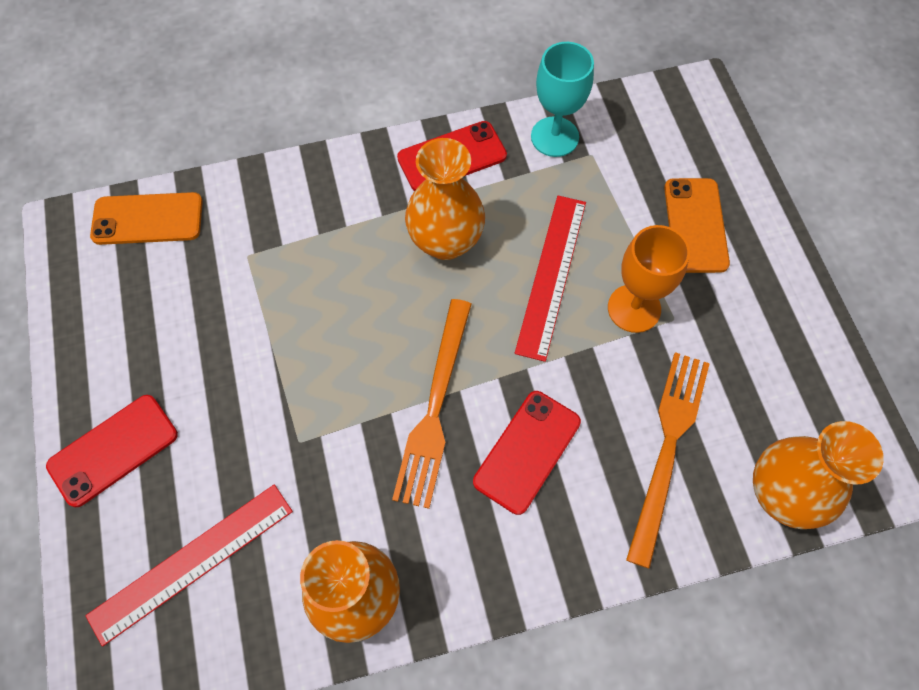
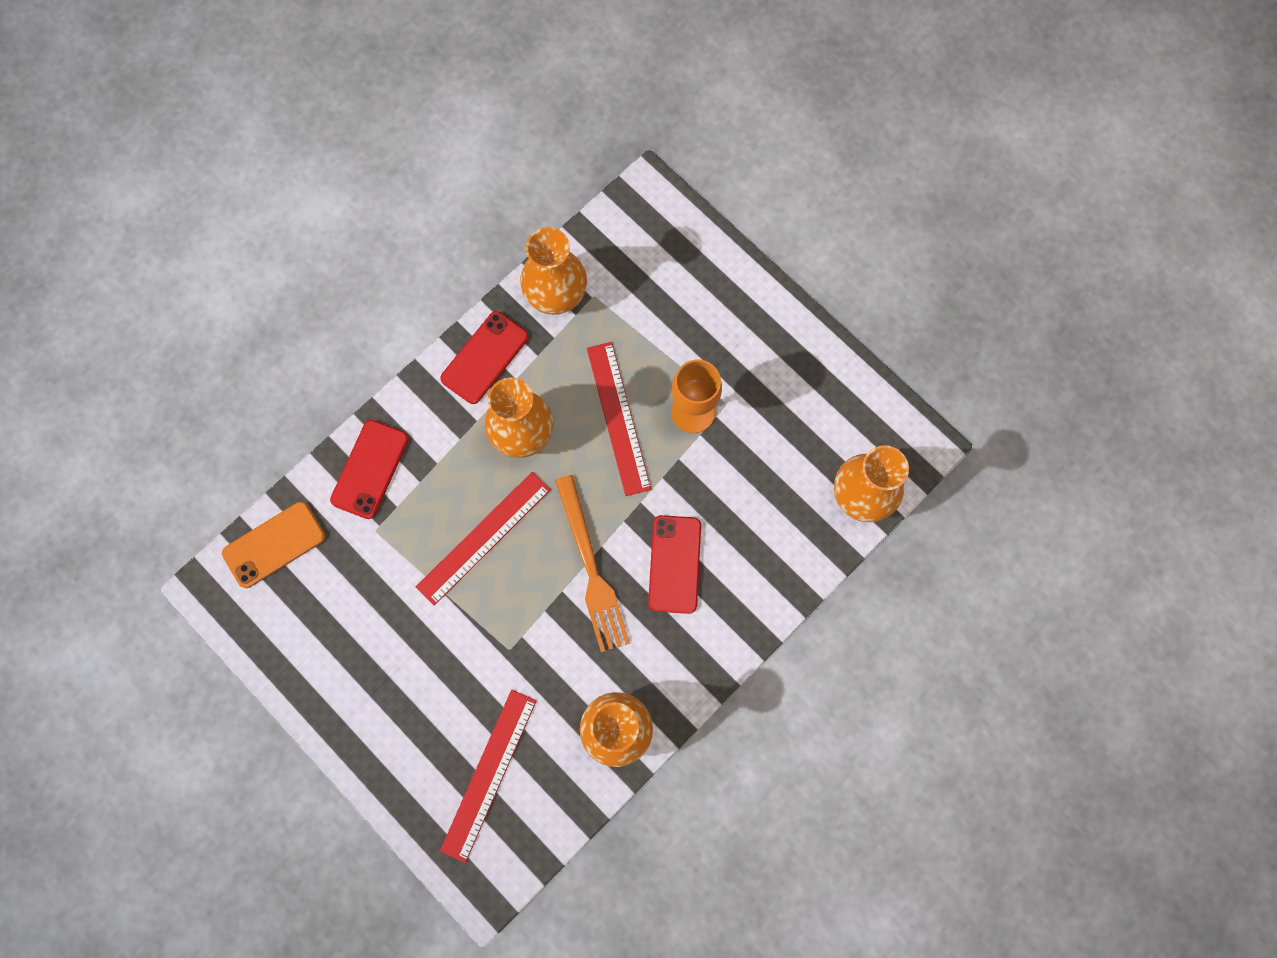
camera: 30 degrees left, 10 degrees up
red phone [46,395,178,507] -> red phone moved to [330,420,409,519]
turquoise goblet [531,42,594,157] -> orange vase [520,227,587,315]
orange fork [626,352,710,569] -> none
orange phone [664,178,730,273] -> none
none -> red ruler [416,472,551,606]

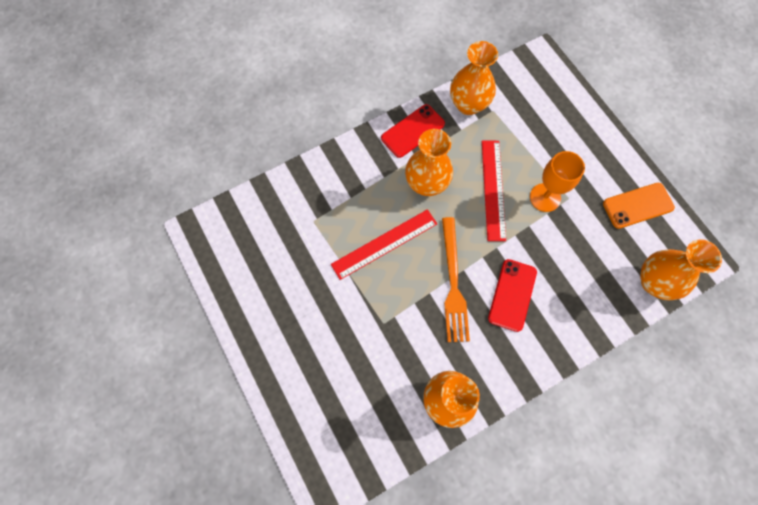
camera: 15 degrees right, 5 degrees down
orange phone [222,502,325,588] -> orange phone moved to [603,183,675,229]
red phone [330,420,409,519] -> none
red ruler [440,690,537,863] -> none

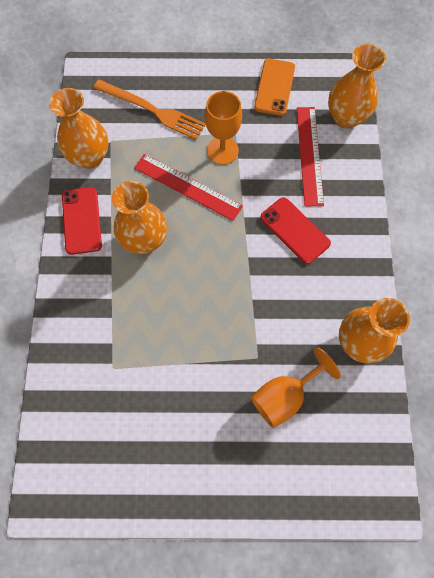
camera: 60 degrees left, 0 degrees up
red ruler [331,209,437,280] -> red ruler moved to [297,107,324,206]
orange fork [442,217,470,342] -> orange fork moved to [93,80,206,140]
none -> orange goblet [251,347,341,428]

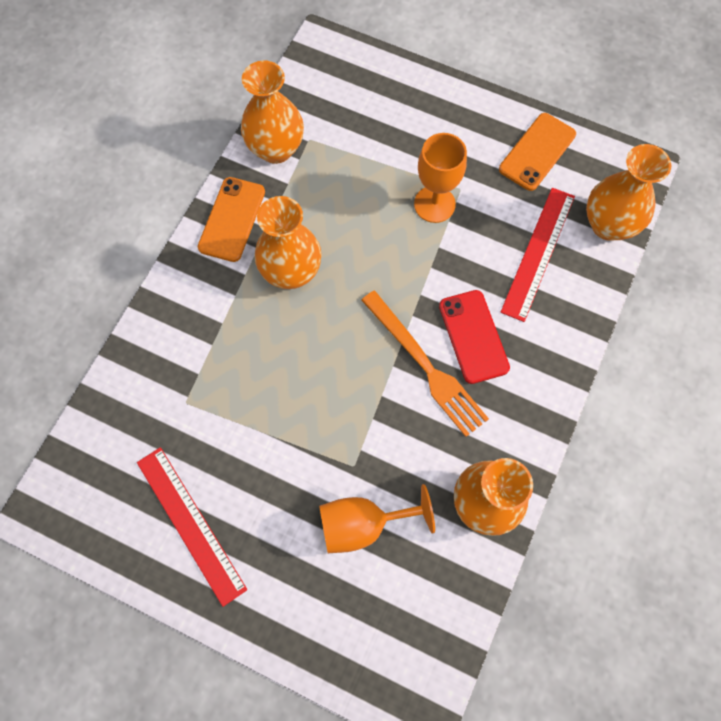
camera: 25 degrees right, 0 degrees up
red phone [62,187,102,255] -> orange phone [198,177,265,262]
orange fork [93,80,206,140] -> orange fork moved to [361,291,489,437]
red ruler [134,154,243,221] -> red ruler moved to [137,447,247,607]

